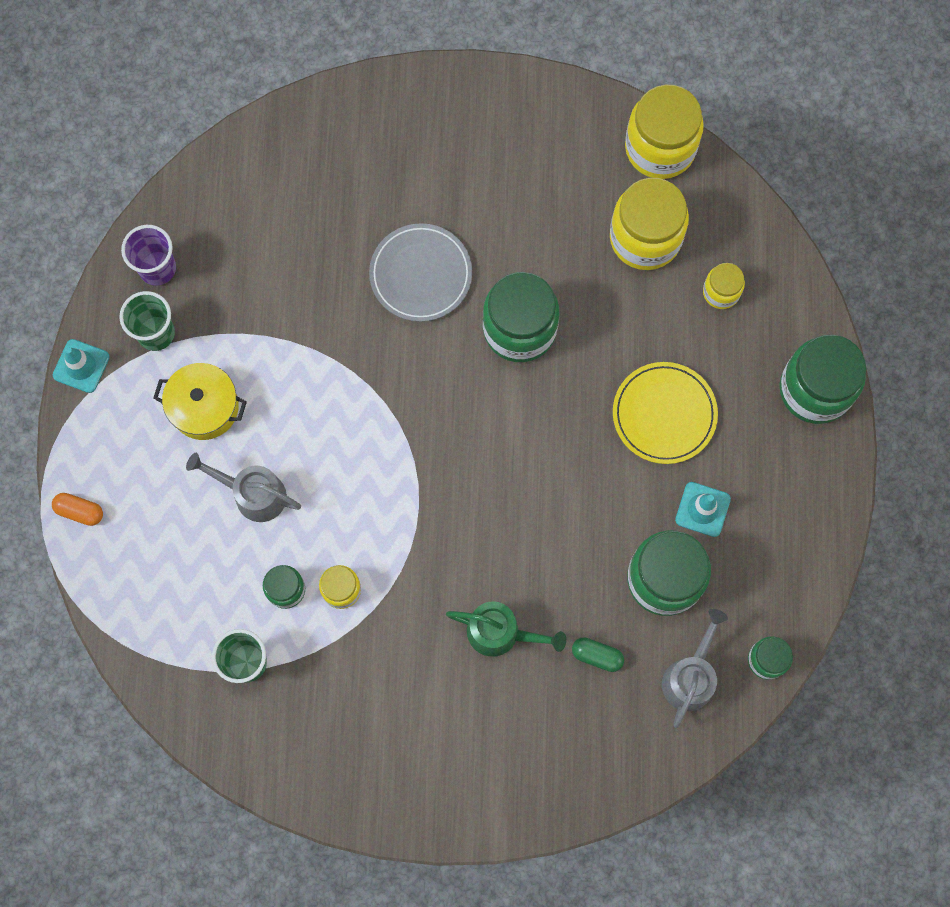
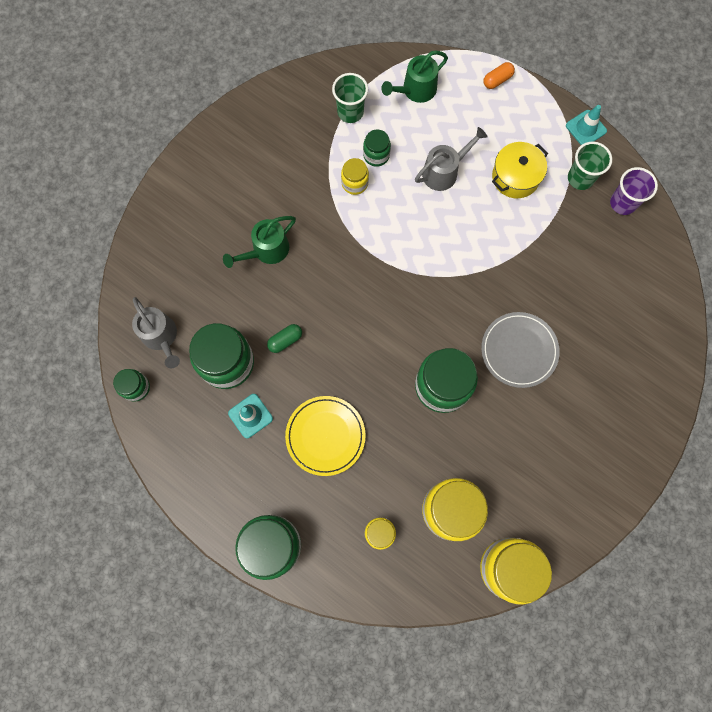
camera: 125 degrees right, 0 degrees up
green capsule [572,637,624,672] -> green capsule moved to [267,324,302,353]
none -> green watering can [381,51,448,103]

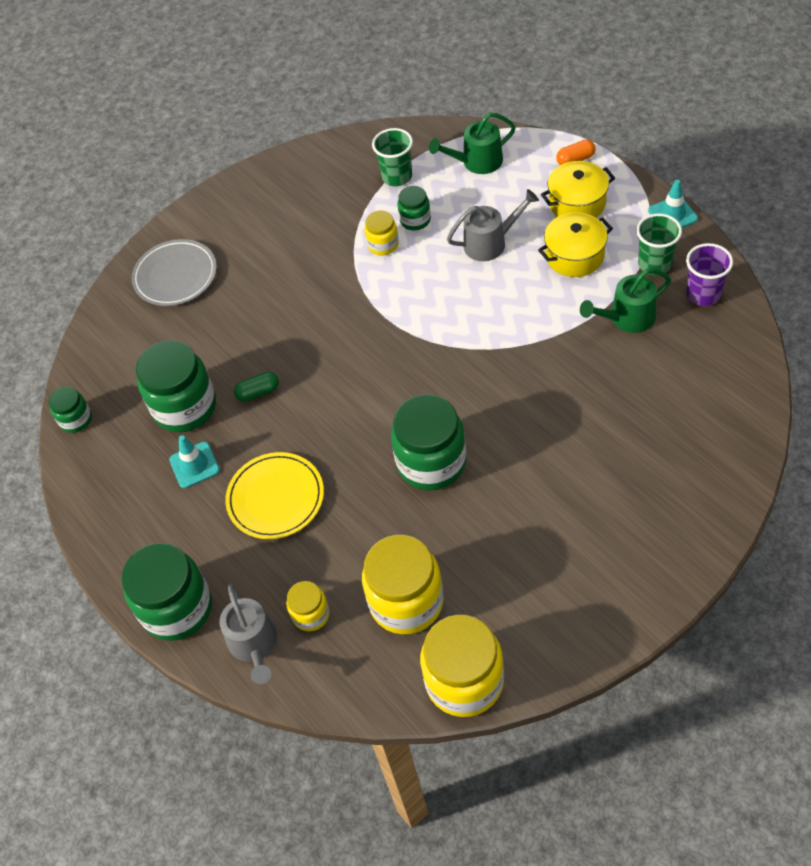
camera: 20 degrees right, 20 degrees down
grey watering can [132,297,180,368] -> grey watering can moved to [219,583,277,684]
green watering can [223,216,296,268] -> green watering can moved to [580,268,671,333]
grey plate [481,312,560,388] -> grey plate moved to [131,239,217,306]
none -> yellow pot [541,161,615,217]

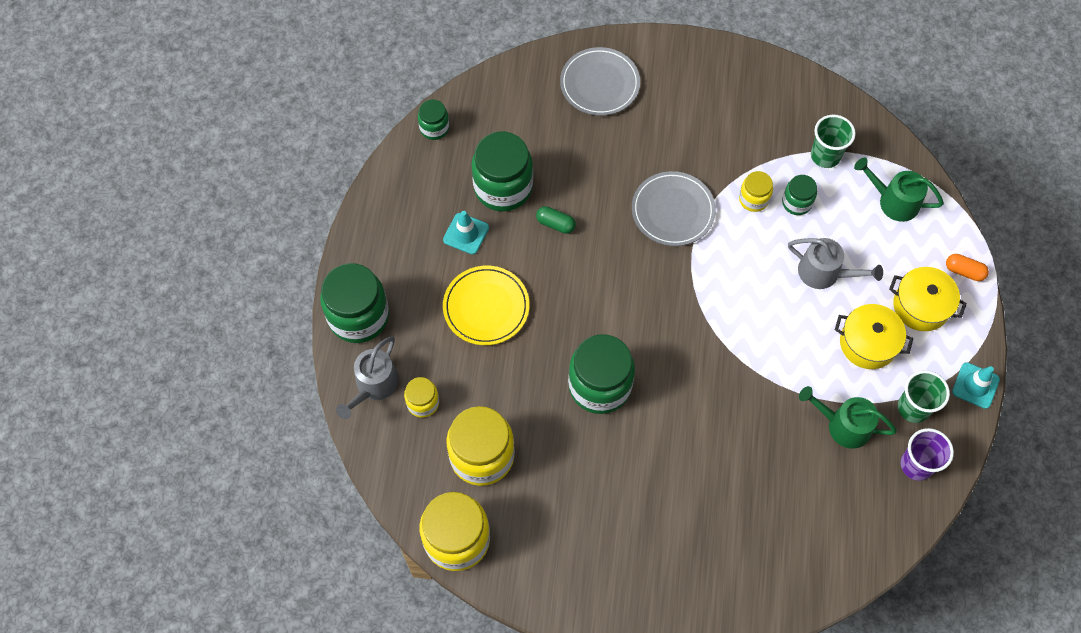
camera: 40 degrees right, 10 degrees up
none -> grey plate [632,171,716,246]

